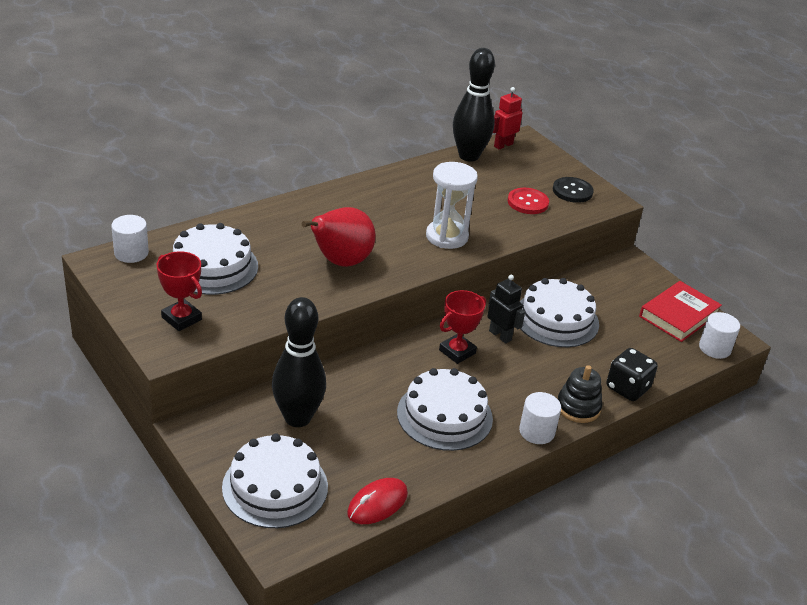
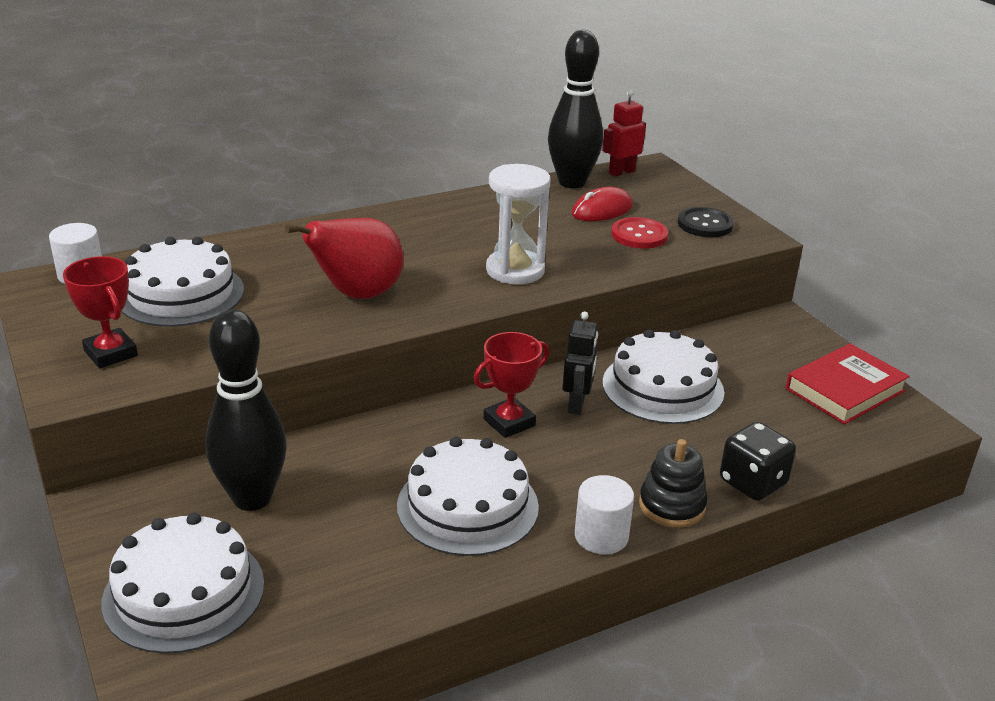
camera: 10 degrees right, 5 degrees down
red mouse [347,478,408,524] -> red mouse moved to [572,187,633,221]
black robot [487,275,525,343] -> black robot turned 45 degrees clockwise [562,311,598,415]
white cylinder [699,312,740,359] -> none

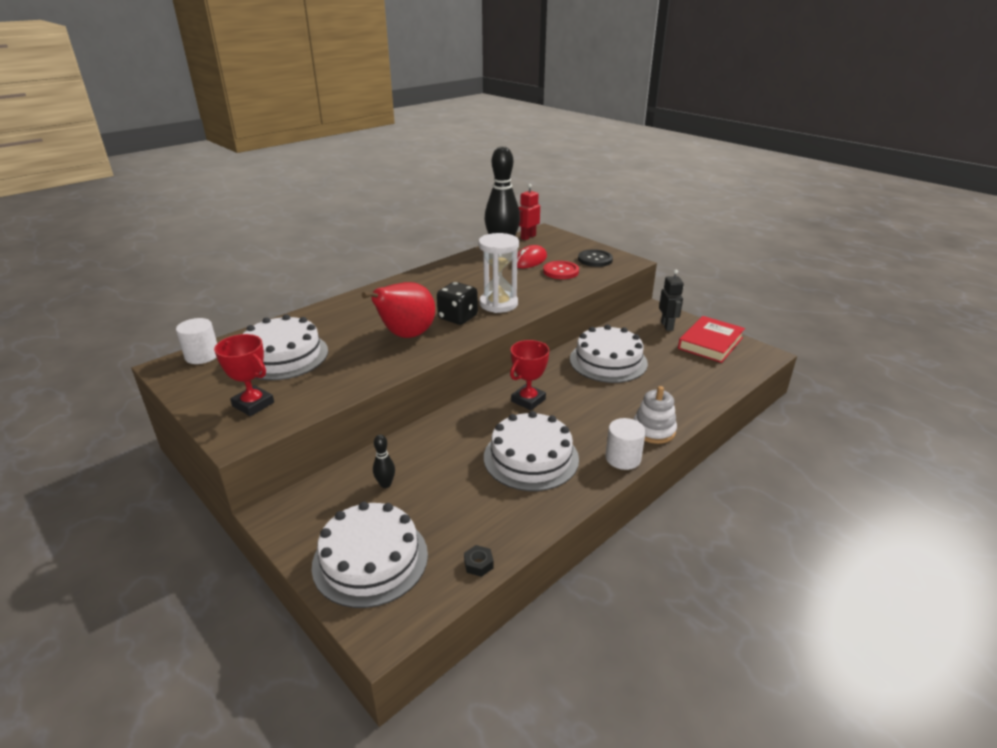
camera: 15 degrees left, 0 degrees up
black bowling pin [205,309,287,511] -> black bowling pin [373,435,395,488], size x0.40
black robot [562,311,598,415] -> black robot moved to [659,270,684,331]
black stacking toy [639,439,708,528] -> white stacking toy [634,386,677,444]
black dice [720,422,796,501] -> black dice moved to [437,282,478,325]
none -> black nut [464,545,494,577]

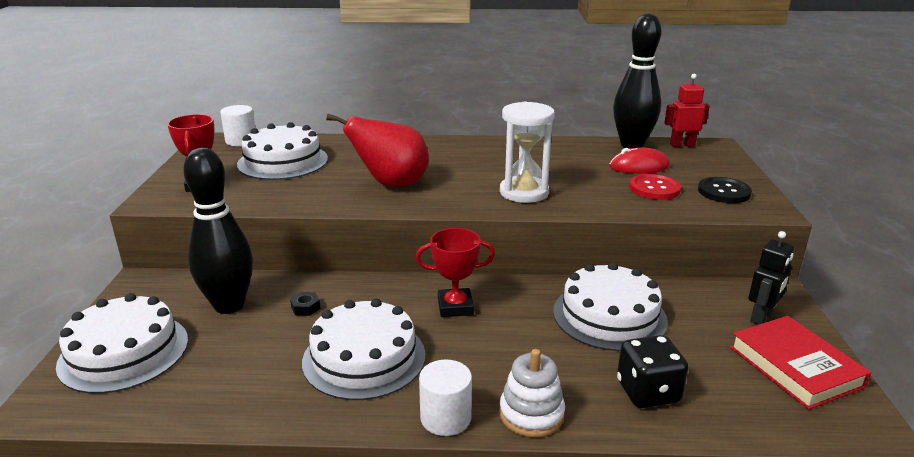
camera: 45 degrees right, 5 degrees down
black bowling pin [373,435,395,488] -> black bowling pin [184,148,253,314], size x2.48
black dice [437,282,478,325] -> black dice moved to [617,335,688,408]
black nut [464,545,494,577] -> black nut moved to [290,292,321,316]
red book [678,316,745,363] -> red book turned 75 degrees clockwise [730,316,871,410]

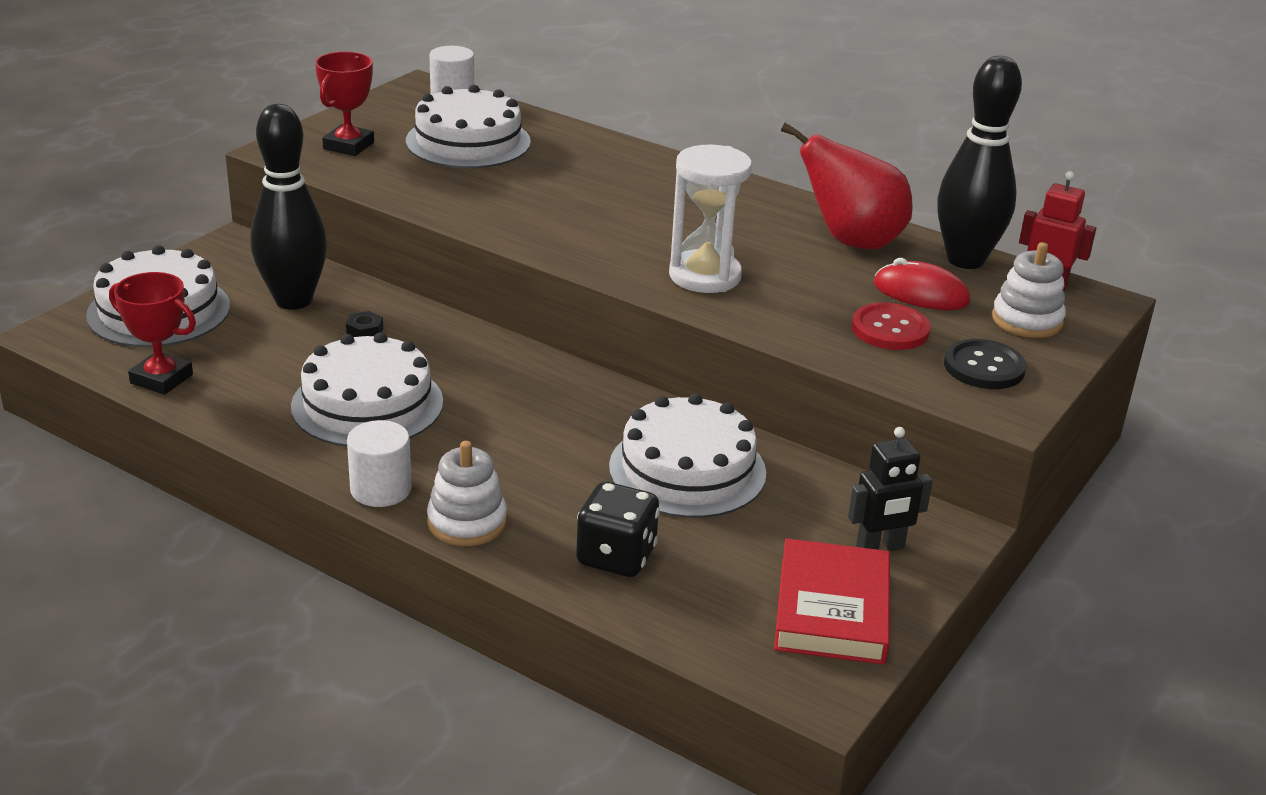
camera: 30 degrees right, 5 degrees up
red pear [326,113,429,187] -> red pear moved to [781,123,913,249]
red trophy [415,228,495,317] -> red trophy moved to [109,272,196,395]
none -> white stacking toy [992,242,1066,338]

